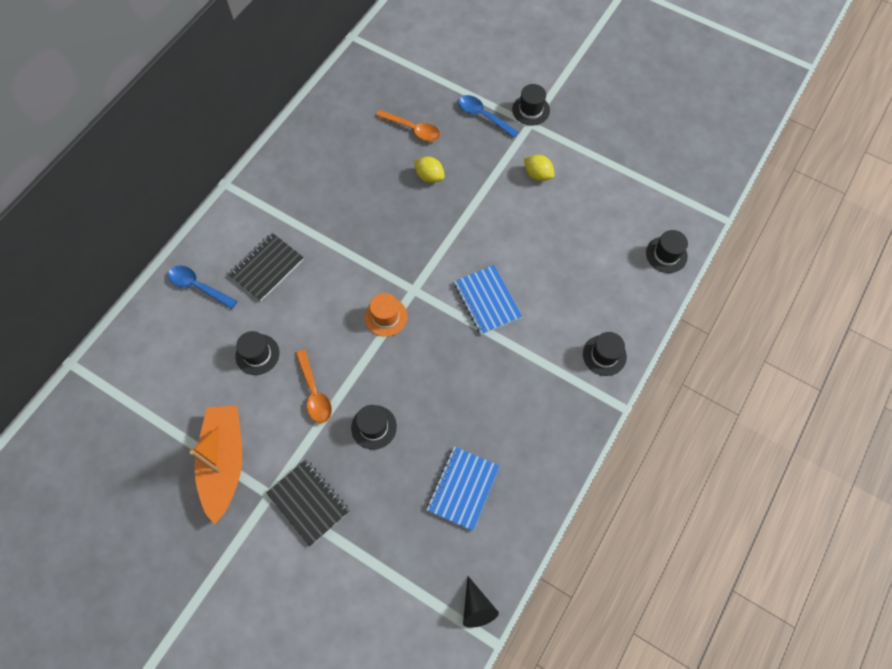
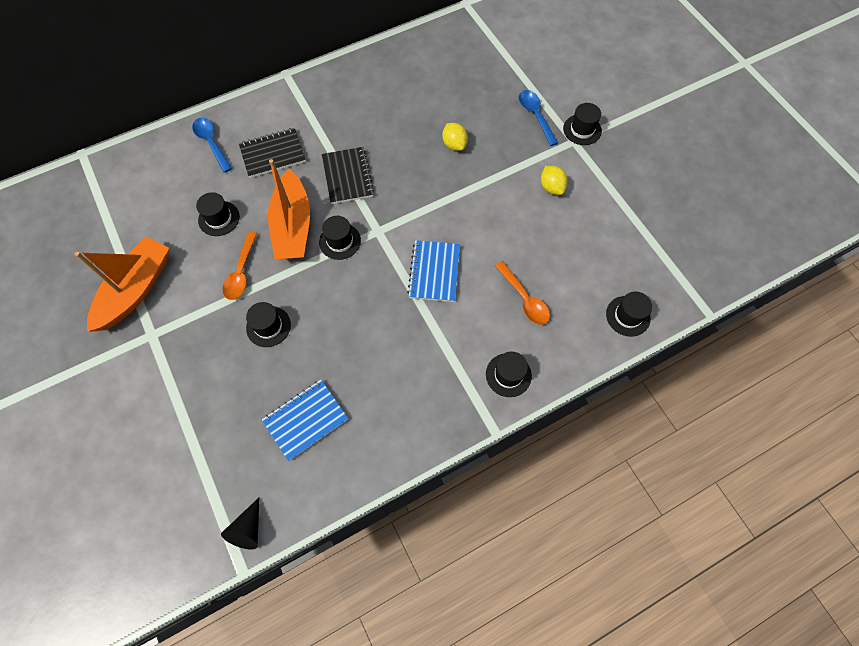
camera: 30 degrees right, 0 degrees up
black notebook [266,460,350,546] -> black notebook moved to [322,147,374,204]
orange hat [365,293,408,337] -> black hat [319,216,361,260]
orange spoon [376,110,440,142] -> orange spoon moved to [495,261,550,325]
none -> orange boat [268,159,310,259]

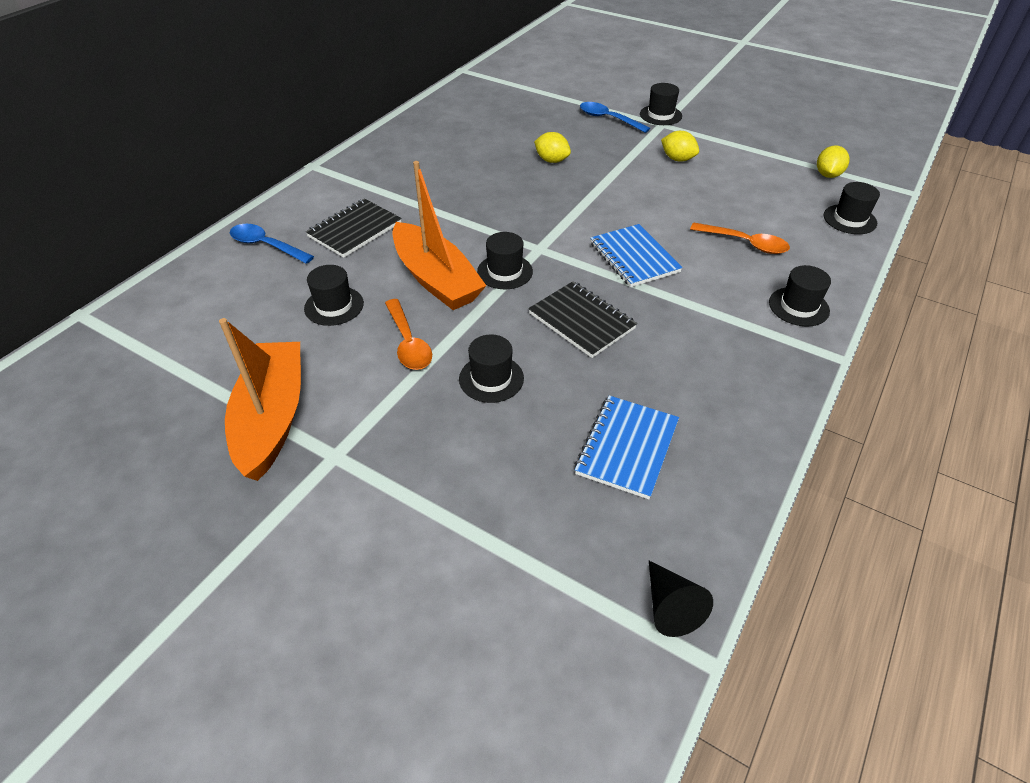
camera: 30 degrees left, 20 degrees down
black notebook [322,147,374,204] -> black notebook moved to [528,281,637,358]
none -> yellow lemon [817,145,850,178]

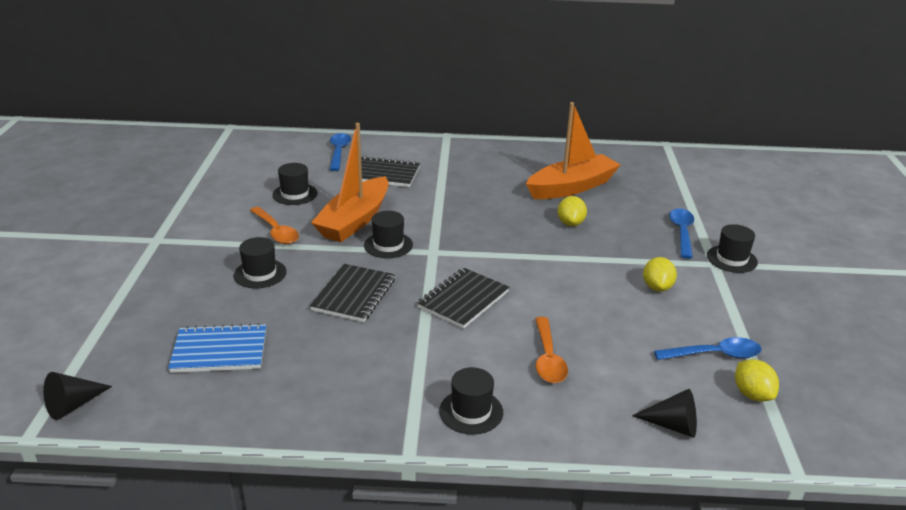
camera: 60 degrees right, 15 degrees down
orange boat [219,318,301,481] -> orange boat moved to [526,102,620,199]
orange spoon [385,299,432,370] -> orange spoon turned 75 degrees counterclockwise [250,207,299,244]
blue notebook [590,224,683,287] -> black notebook [417,268,509,329]
yellow lemon [817,145,850,178] -> yellow lemon turned 75 degrees clockwise [735,359,779,402]
black hat [824,182,880,234] -> black cone [632,389,697,438]
none -> blue spoon [654,337,762,360]

